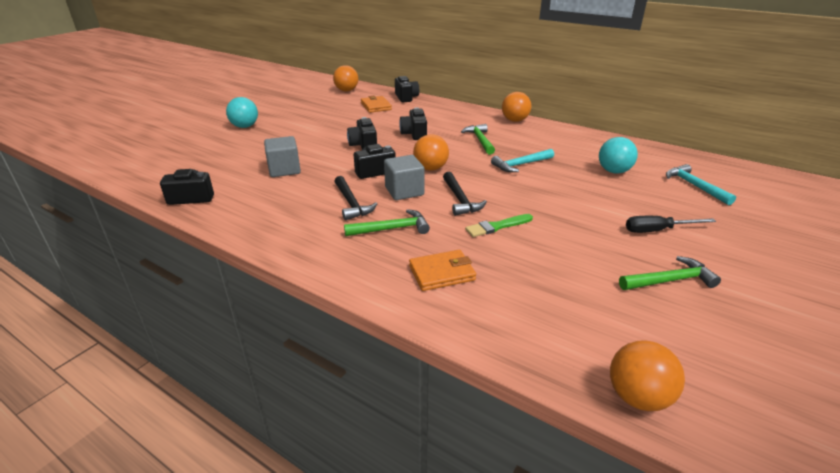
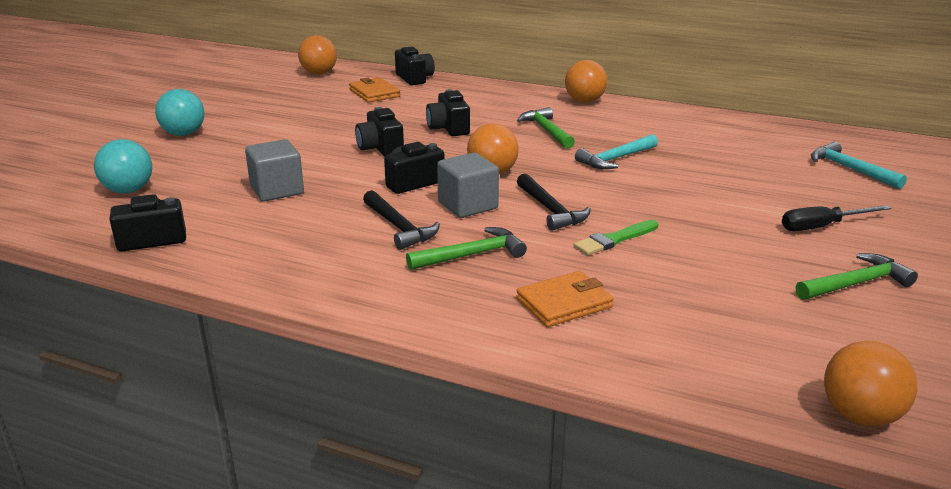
camera: 10 degrees left, 5 degrees down
turquoise ball [599,137,638,173] -> turquoise ball moved to [94,139,152,193]

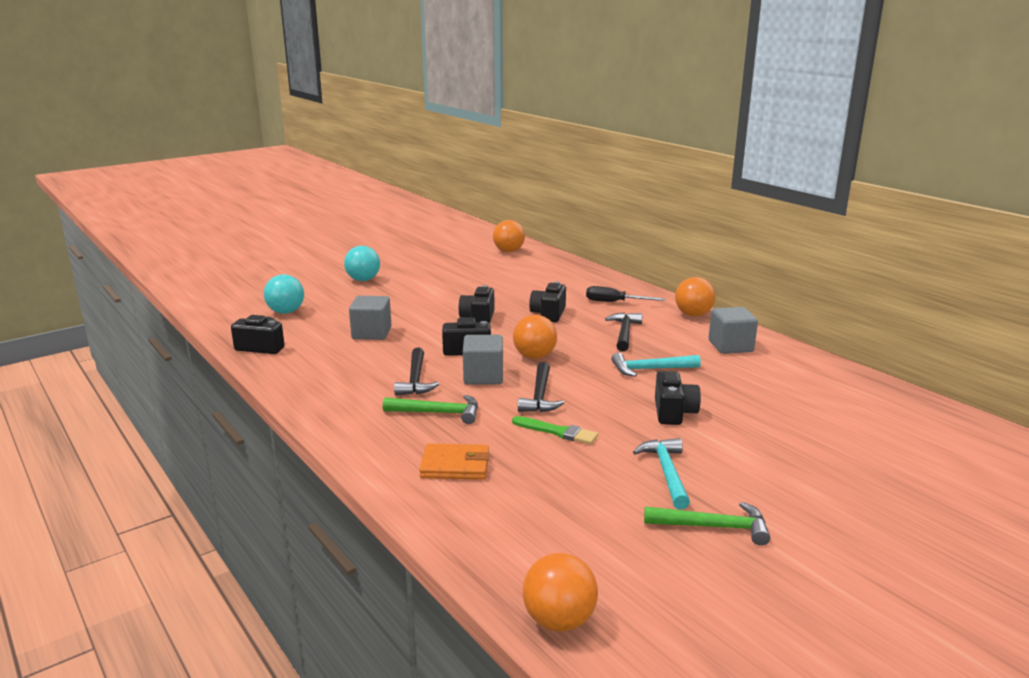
camera: 30 degrees right, 5 degrees down
orange wallet [349,77,400,102] -> none
black camera [395,46,435,85] -> black camera moved to [655,371,701,425]
green hammer [517,107,575,149] -> black hammer [605,313,643,352]
green brush [574,220,658,255] -> green brush turned 150 degrees counterclockwise [512,416,598,445]
black screwdriver [782,205,891,231] -> black screwdriver moved to [586,286,665,302]
turquoise hammer [811,142,907,189] -> turquoise hammer moved to [633,438,690,509]
none -> grey cube [709,307,758,354]

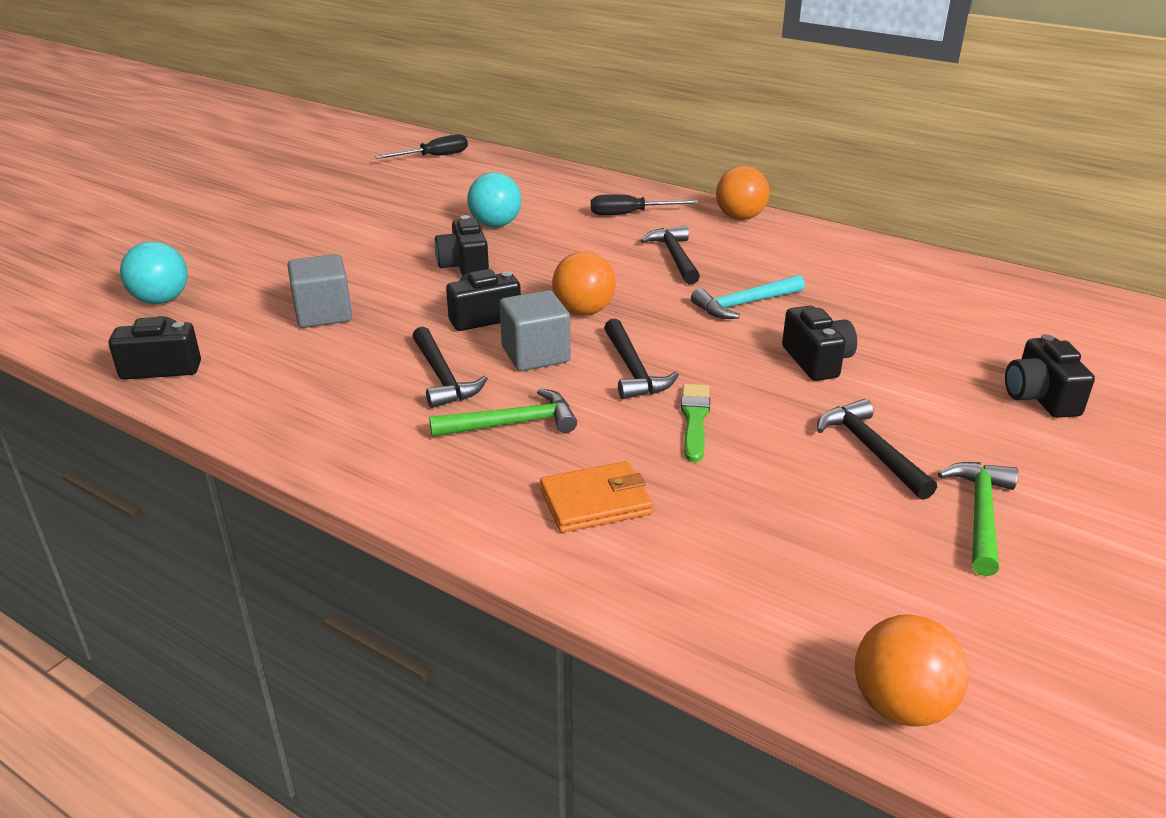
camera: 20 degrees left, 10 degrees up
turquoise ball [344,246,380,281] -> turquoise ball moved to [467,172,521,227]
orange ball [493,220,525,252] -> black screwdriver [375,134,468,159]
green brush [512,416,598,445] -> green brush turned 90 degrees counterclockwise [681,384,710,462]
black camera [529,281,566,322] -> black camera moved to [1005,334,1095,418]
turquoise hammer [633,438,690,509] -> black hammer [817,399,937,500]
green hammer [644,502,770,546] -> green hammer turned 60 degrees counterclockwise [938,462,1018,576]
grey cube [709,307,758,354] -> none

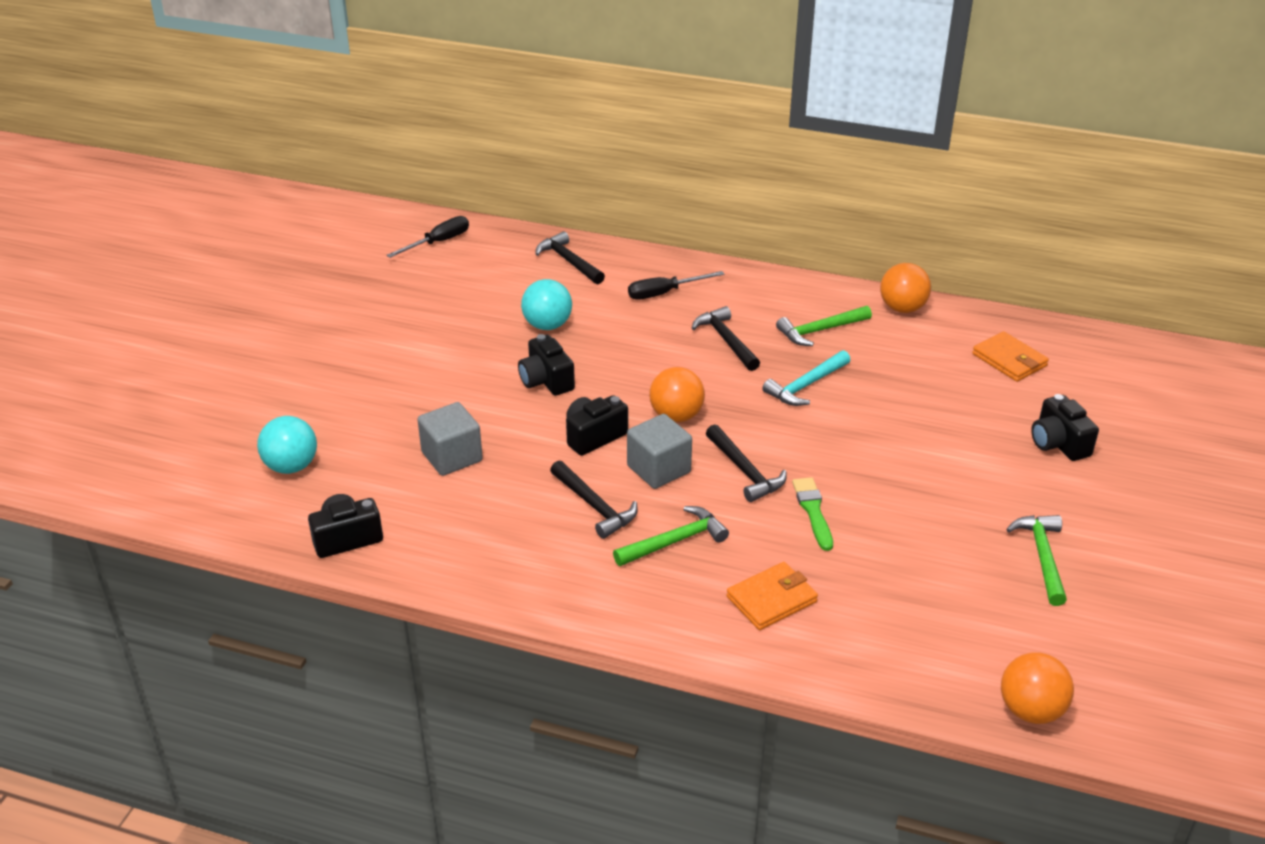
camera: 15 degrees left, 5 degrees up
orange ball [716,166,770,220] -> orange ball moved to [880,263,931,313]
black camera [782,305,857,381] -> none
black hammer [817,399,937,500] -> black hammer moved to [535,231,605,284]
none -> green hammer [776,306,872,346]
none -> orange wallet [972,331,1049,382]

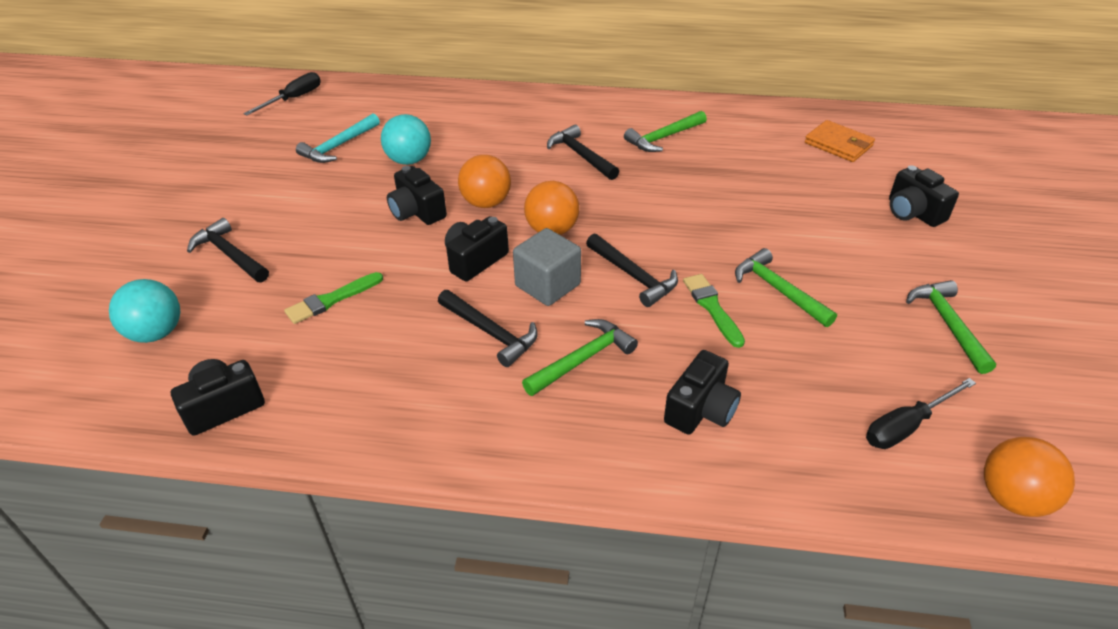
camera: 10 degrees left, 5 degrees up
grey cube [417,402,483,476] -> green brush [284,272,383,324]
black hammer [535,231,605,284] -> black hammer moved to [187,218,269,282]
black screwdriver [628,271,724,300] -> black screwdriver moved to [866,378,976,449]
orange wallet [727,562,818,630] -> black camera [664,350,741,435]
turquoise hammer [762,350,850,406] -> turquoise hammer moved to [296,114,380,163]
orange ball [880,263,931,313] -> orange ball moved to [458,155,511,208]
none -> green hammer [735,248,837,327]

